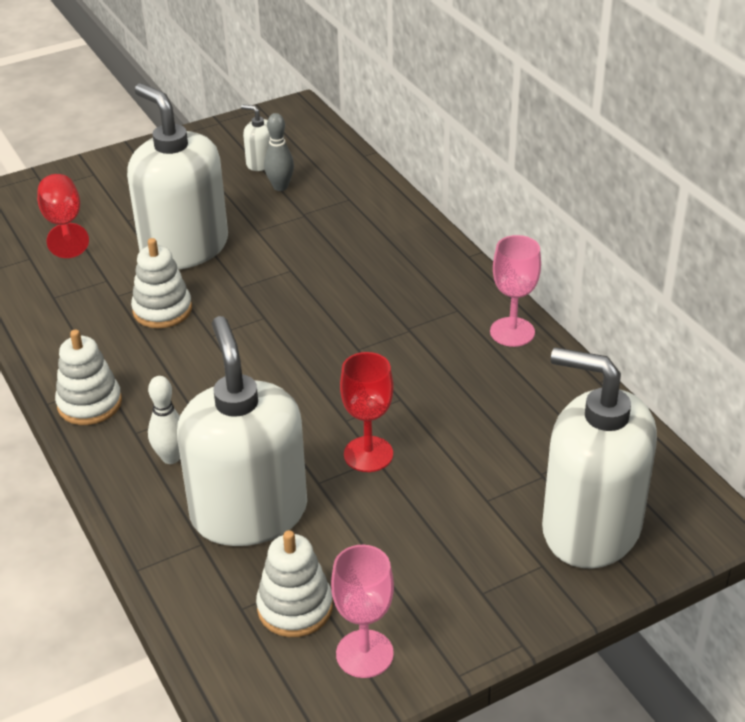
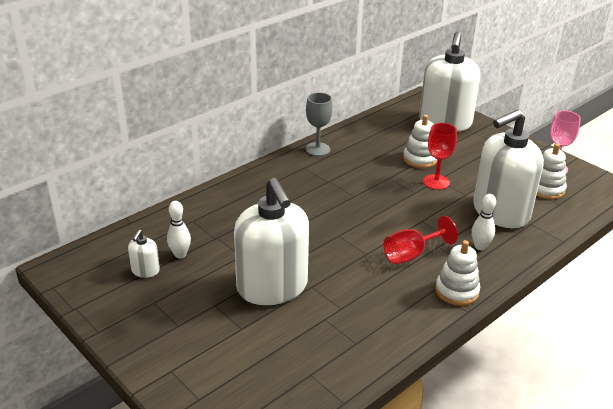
camera: 105 degrees left, 5 degrees down
red goblet [37,174,89,258] -> red goblet moved to [384,216,458,264]
white soap dispenser [127,83,228,270] -> white soap dispenser turned 60 degrees counterclockwise [234,178,309,305]
white stacking toy [131,238,192,328] -> white stacking toy moved to [403,115,438,168]
grey bowling pin [264,113,294,191] -> white bowling pin [167,201,191,258]
pink goblet [490,235,541,347] -> grey goblet [305,92,332,156]

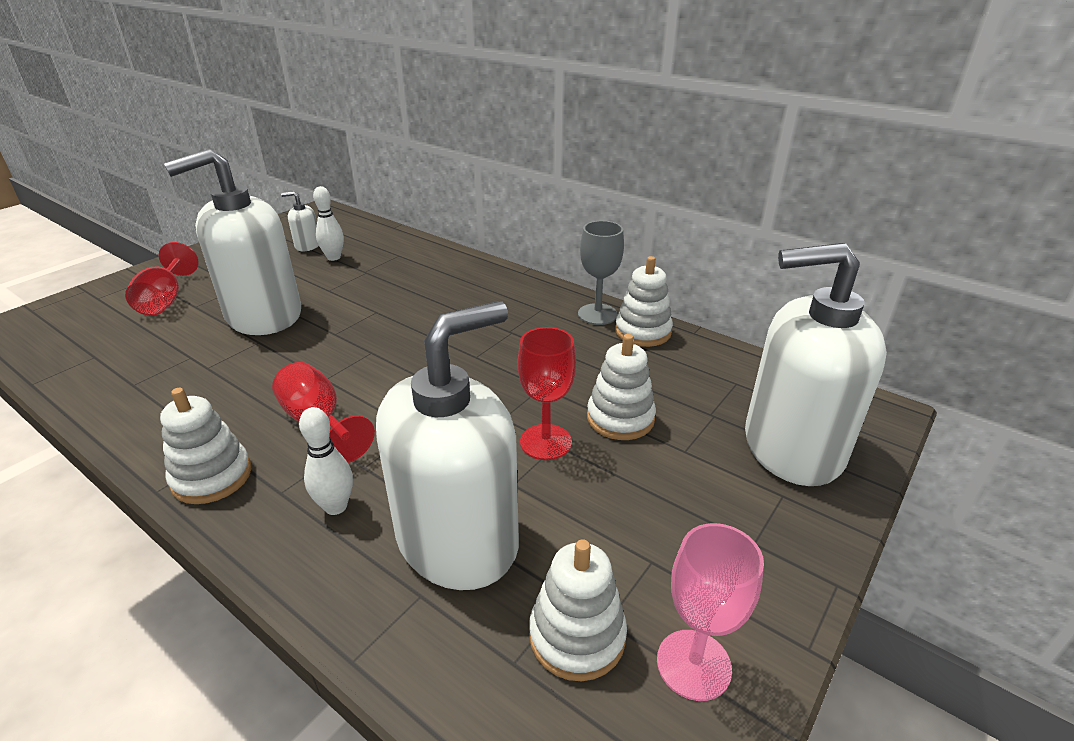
camera: 80 degrees right, 0 degrees up
white soap dispenser [473,109,544,228] -> white soap dispenser turned 90 degrees clockwise [376,301,519,590]
none -> red goblet [125,242,199,316]
none -> white stacking toy [615,256,673,347]

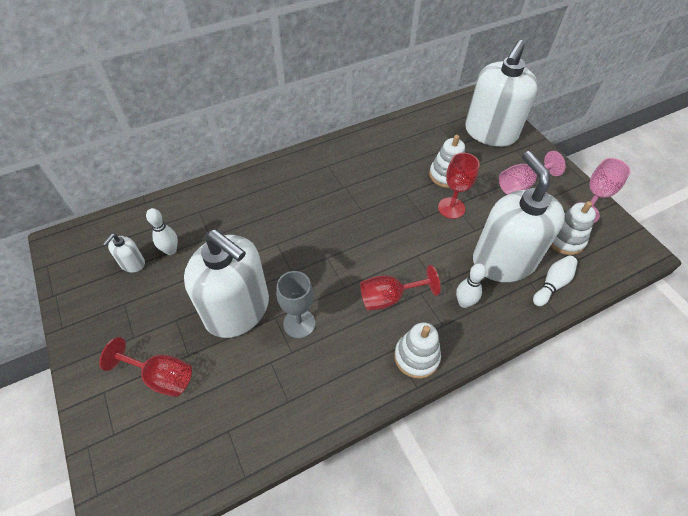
camera: 65 degrees left, 20 degrees up
white soap dispenser [164,148,301,335] -> white soap dispenser turned 45 degrees counterclockwise [184,230,269,338]
grey goblet [578,221,624,325] -> grey goblet moved to [276,271,315,338]
white stacking toy [615,256,673,347] -> none
none -> pink goblet [499,151,566,194]
none -> white bowling pin [533,255,578,306]

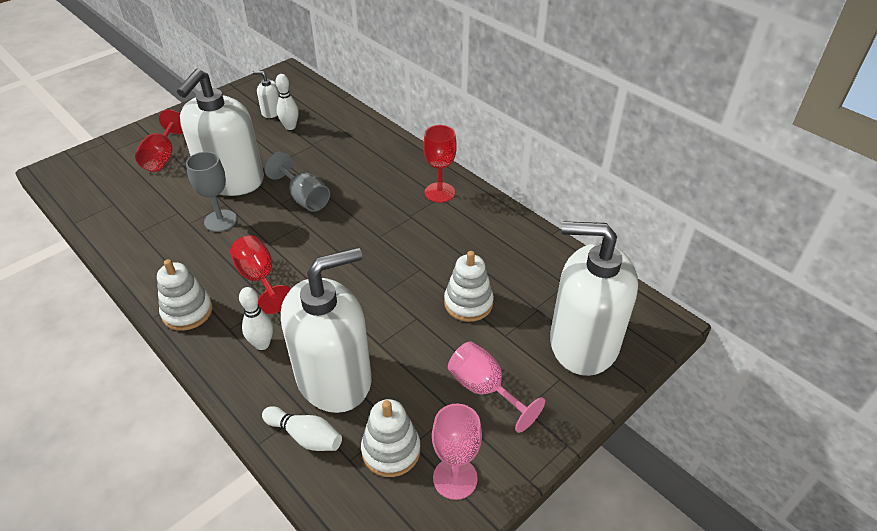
camera: 75 degrees right, 10 degrees down
red goblet [438,153,480,219] -> red goblet moved to [423,125,457,203]
none -> grey goblet [264,152,330,212]

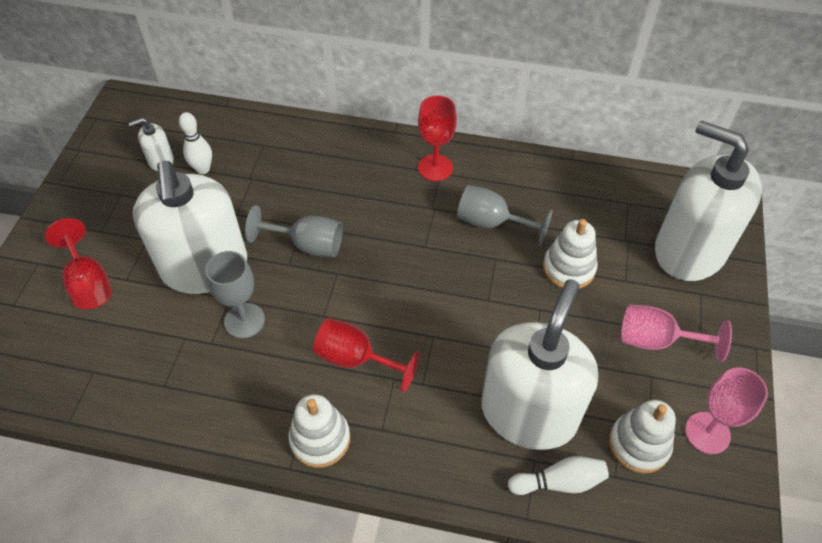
camera: 35 degrees left, 10 degrees up
white bowling pin [239,287,273,350] -> none
white soap dispenser [550,221,638,376] -> white soap dispenser turned 60 degrees clockwise [655,120,762,281]
none -> grey goblet [457,185,553,246]

